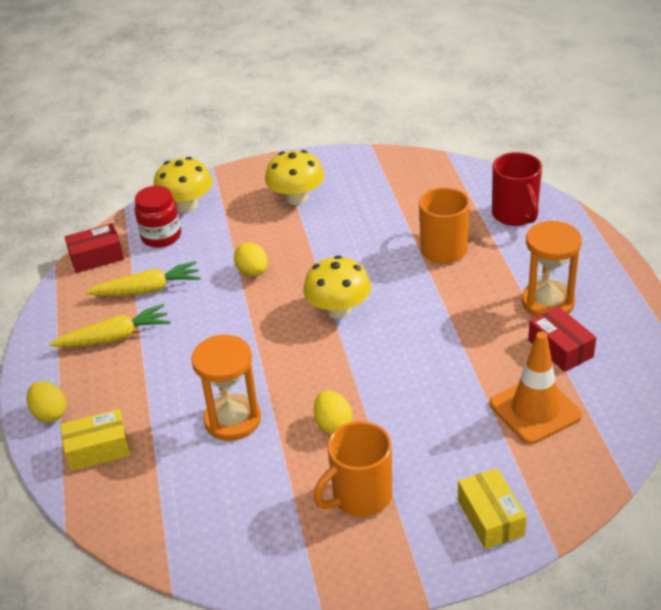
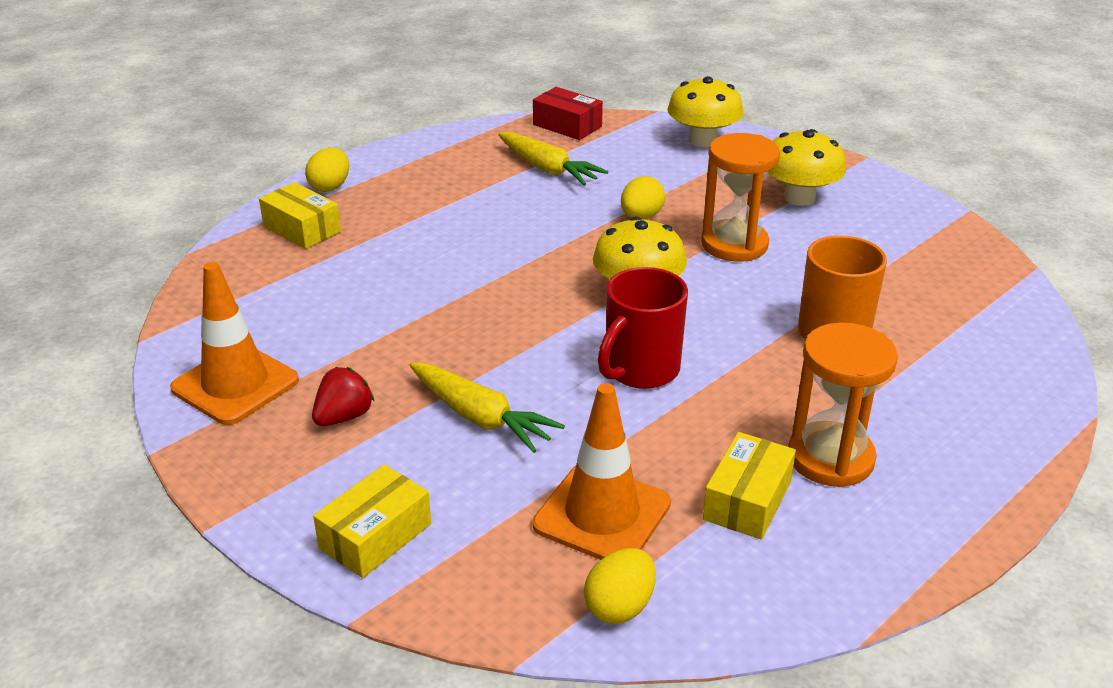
camera: 55 degrees right, 5 degrees down
yellow carrot [49,304,170,347] -> yellow carrot moved to [410,363,565,453]
red jar [135,186,181,248] -> none
orange hourglass [191,335,261,441] -> orange hourglass moved to [701,133,780,261]
orange mug [313,421,392,517] -> red strawberry [312,367,375,426]
yellow egg [314,390,353,435] -> yellow egg moved to [584,548,656,624]
red mug [492,152,542,226] -> red mug moved to [598,267,688,389]
red box [528,306,596,372] -> yellow box [703,432,796,540]
none -> orange traffic cone [170,262,299,425]

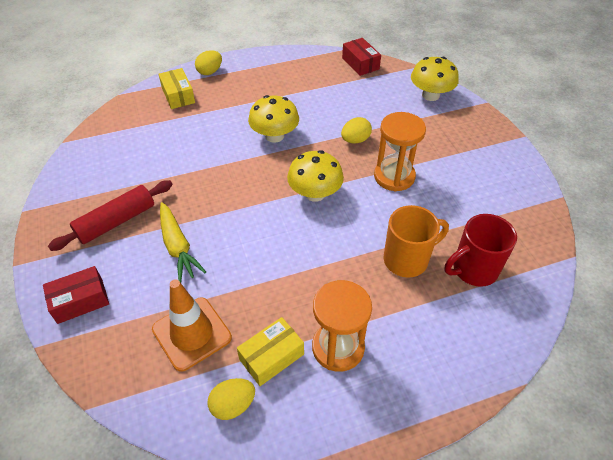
camera: 25 degrees right, 15 degrees up
orange traffic cone [170,262,299,425] -> none
red strawberry [312,367,375,426] -> red rolling pin [48,180,173,251]
yellow box [313,465,431,578] -> red box [43,266,109,324]
yellow carrot [498,132,608,186] -> none
yellow egg [584,548,656,624] -> yellow egg moved to [208,378,255,420]
red mug [598,267,688,389] -> red mug moved to [445,214,517,287]
yellow mushroom [768,129,846,206] -> yellow mushroom moved to [248,95,299,143]

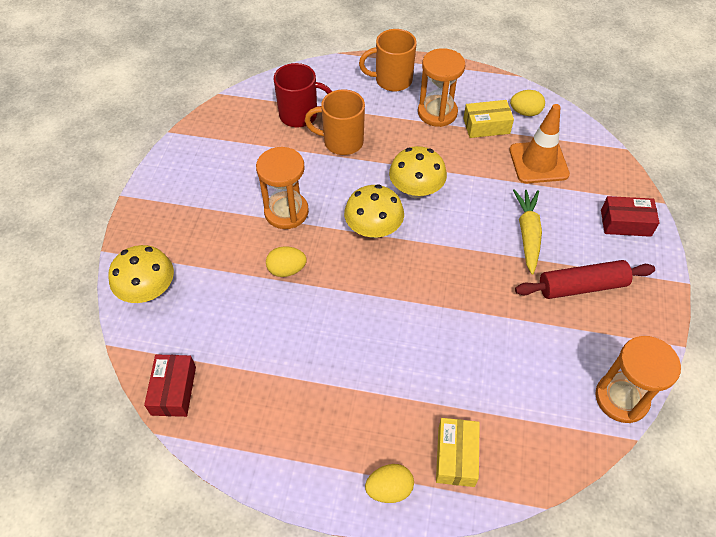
camera: 150 degrees left, 5 degrees up
yellow mushroom [248,95,299,143] -> yellow mushroom moved to [389,146,447,198]
none -> orange mug [359,29,417,91]
none -> orange hourglass [595,336,681,423]

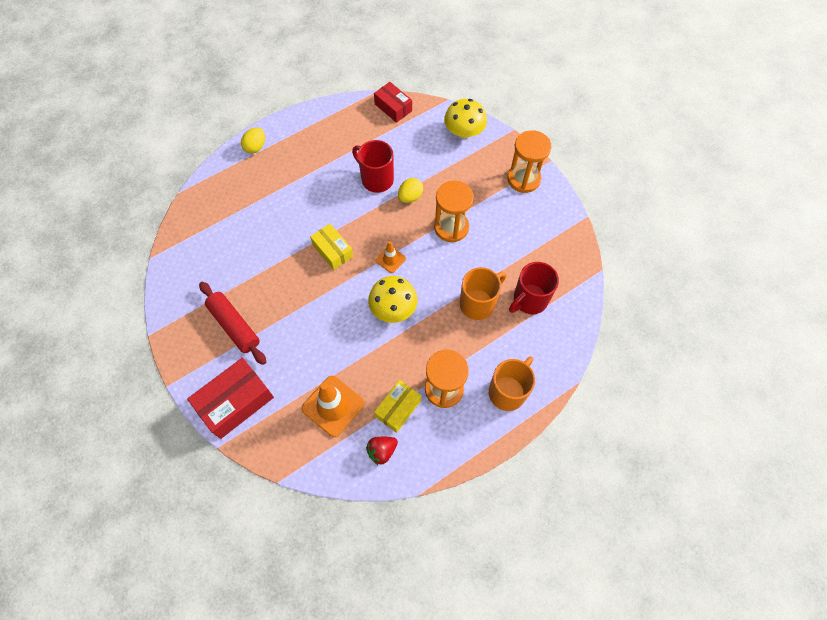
camera: 135 degrees right, 10 degrees up
yellow mushroom [344,184,404,238] -> orange traffic cone [376,241,406,273]
yellow box [436,418,480,487] -> yellow box moved to [310,224,353,270]
yellow egg [510,90,545,116] -> red strawberry [366,437,398,465]
yellow carrot [513,189,542,274] -> none
red rolling pin [515,260,655,299] -> red rolling pin turned 75 degrees counterclockwise [199,282,266,365]
orange hourglass [595,336,681,423] -> orange hourglass moved to [507,130,551,193]
red box [601,196,660,237] -> red box [187,358,274,439], size x1.58
none -> red mug [352,140,394,193]

